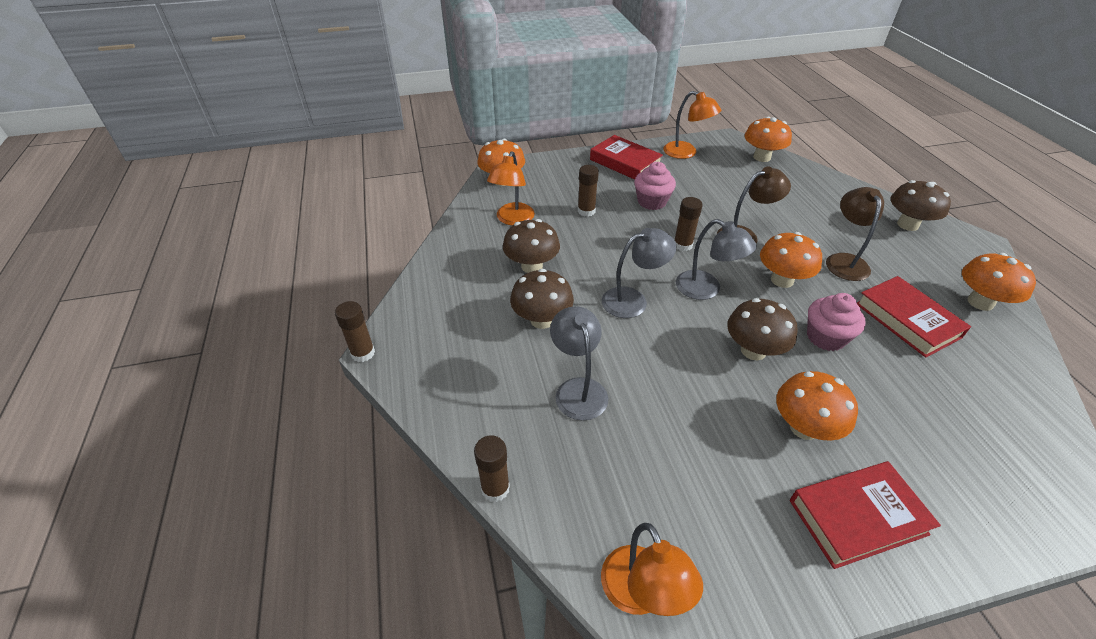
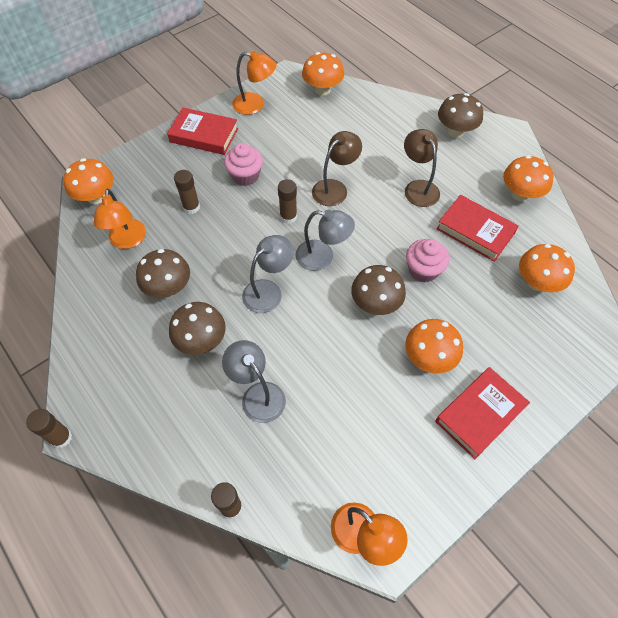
camera: 25 degrees left, 15 degrees up
orange mushroom [760,232,822,288] -> orange mushroom moved to [519,244,575,293]

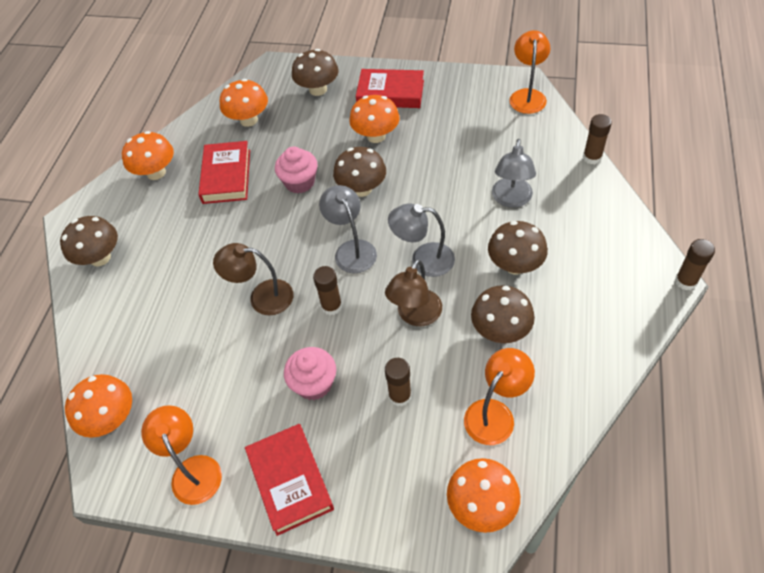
camera: 125 degrees left, 5 degrees down
brown lamp [404,129,440,207] -> brown lamp moved to [385,259,442,326]
none -> brown mushroom [292,49,339,96]

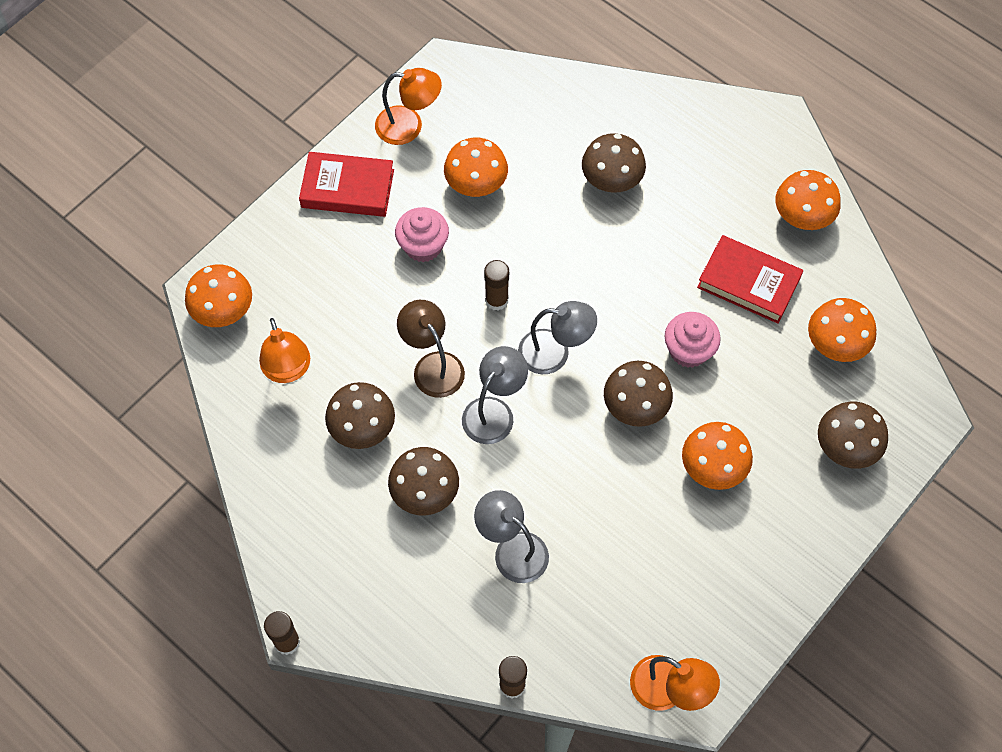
camera: 115 degrees right, 10 degrees up
brown mushroom [60,216,118,266] -> brown mushroom moved to [582,133,646,193]
orange mushroom [65,374,132,438] -> orange mushroom moved to [444,138,508,197]
brown lamp [213,243,293,315] -> none
red book [356,69,424,108] -> none
brown glue stick [385,358,412,407] -> none

